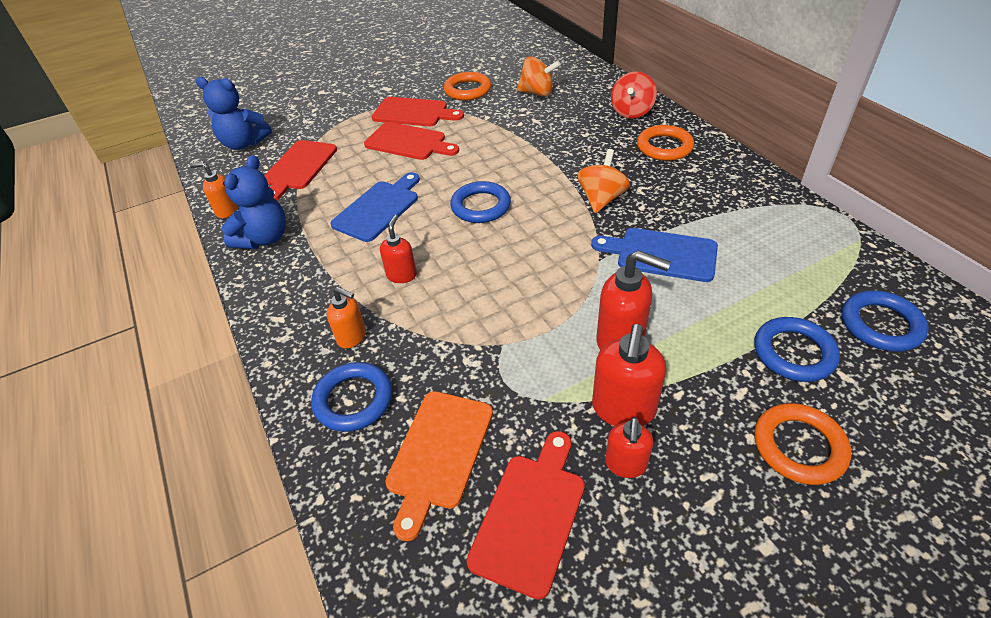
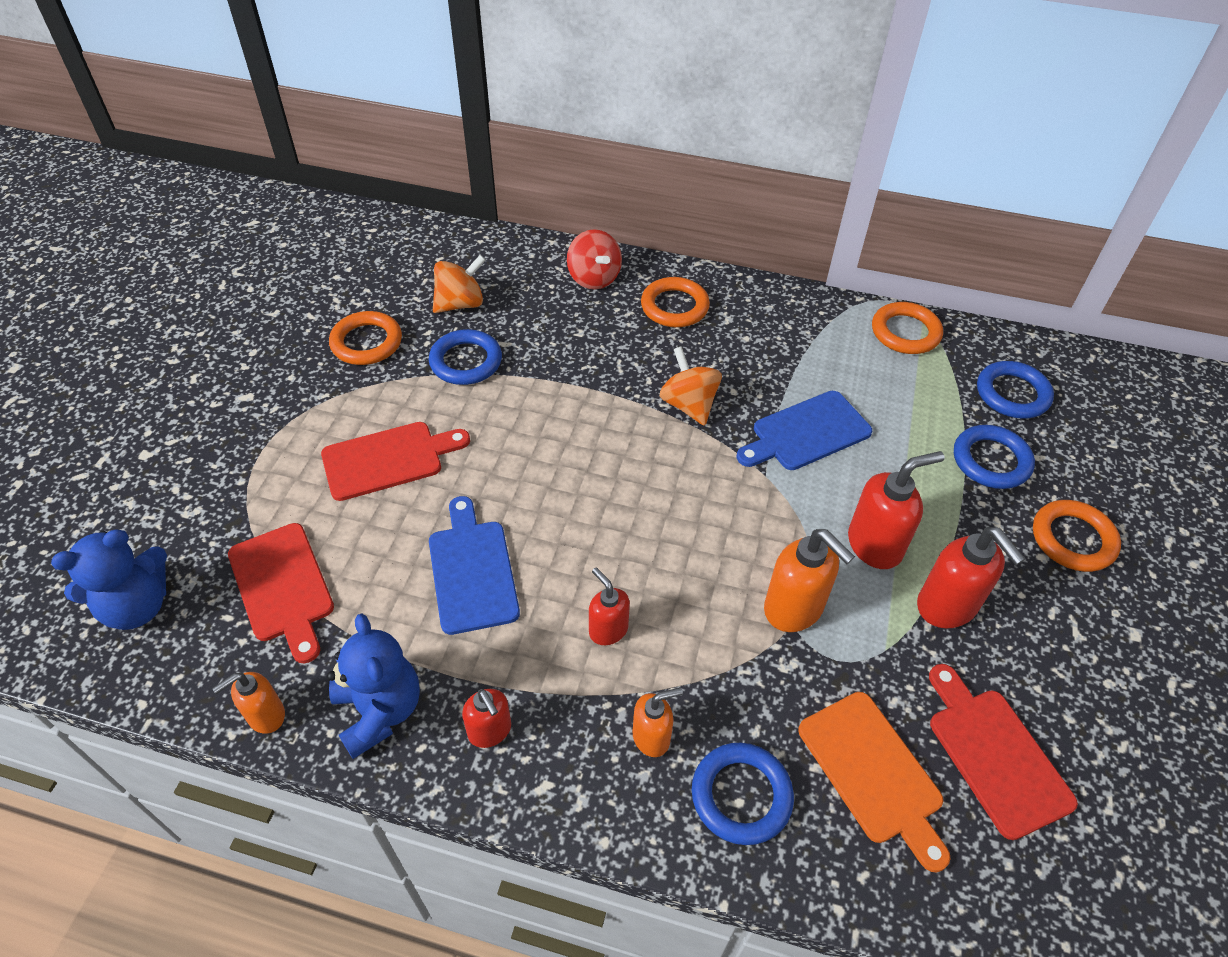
camera: 50 degrees left, 5 degrees up
red cutting board [372,97,464,126] -> none
blue ring [450,181,511,223] -> blue ring moved to [429,329,502,385]
red soap dispenser [605,417,653,478] -> red soap dispenser moved to [462,689,511,748]
none -> orange soap dispenser [764,529,855,632]
none -> orange ring [872,302,943,354]

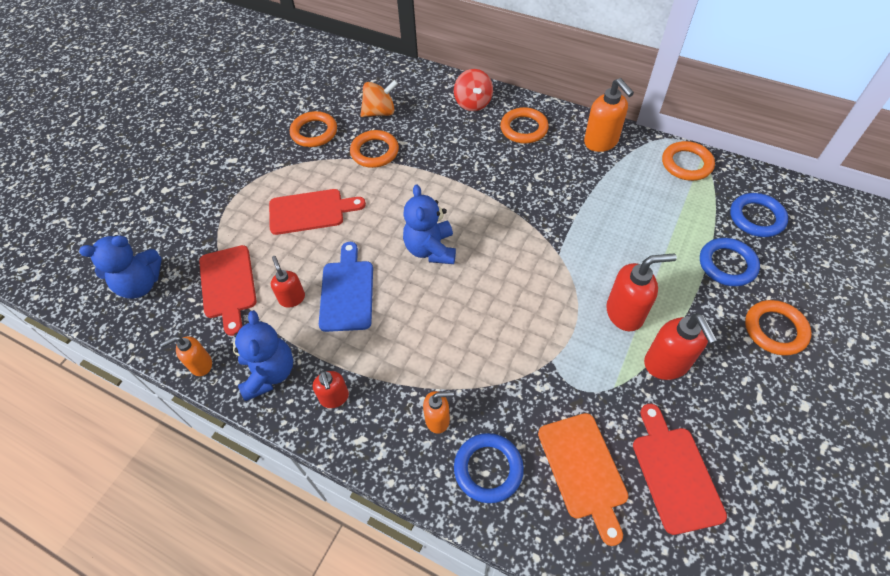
camera: 15 degrees right, 5 degrees up
blue ring [429,329,502,385] -> orange ring [350,130,399,168]
red soap dispenser [589,567,630,645] -> red soap dispenser moved to [271,256,305,308]
orange spinning top [660,346,722,426] -> none
blue cutting board [737,391,872,470] -> none
orange soap dispenser [764,529,855,632] -> orange soap dispenser moved to [584,78,634,152]
none -> blue teddy bear [403,184,456,264]

